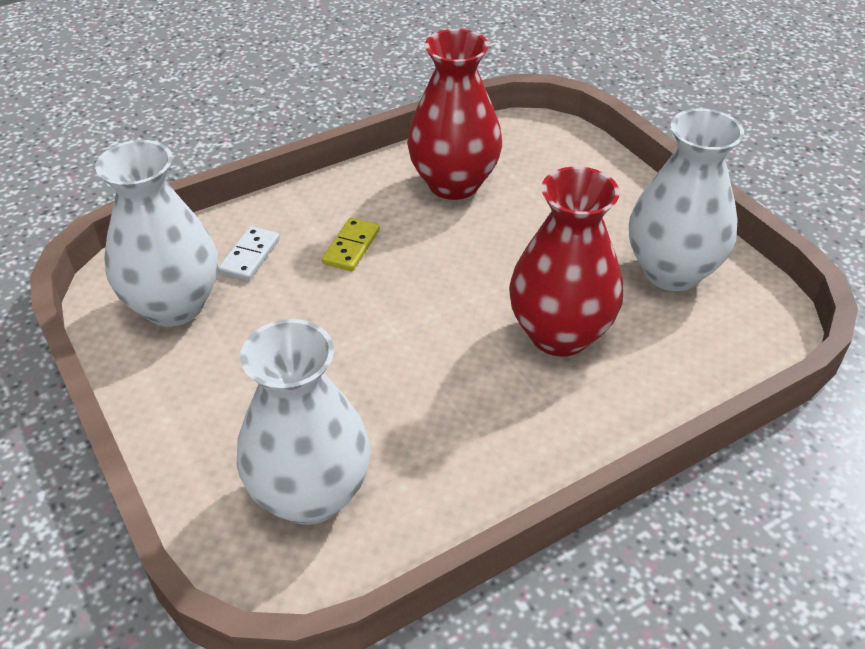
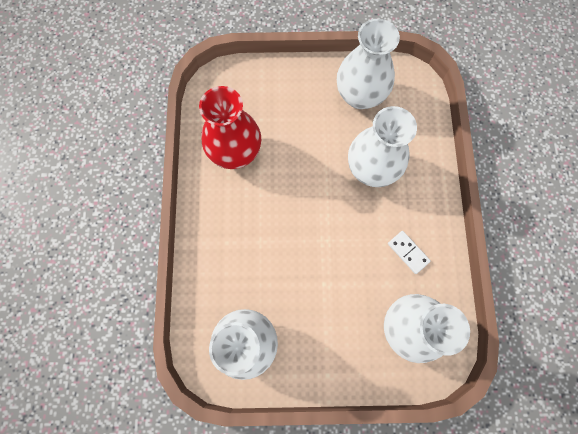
camera: 60 degrees left, 30 degrees up
white domino [218,226,280,281] -> white domino moved to [388,231,431,274]
yellow domino [322,218,380,271] -> none
red vase [509,166,623,357] -> white vase [348,106,417,187]

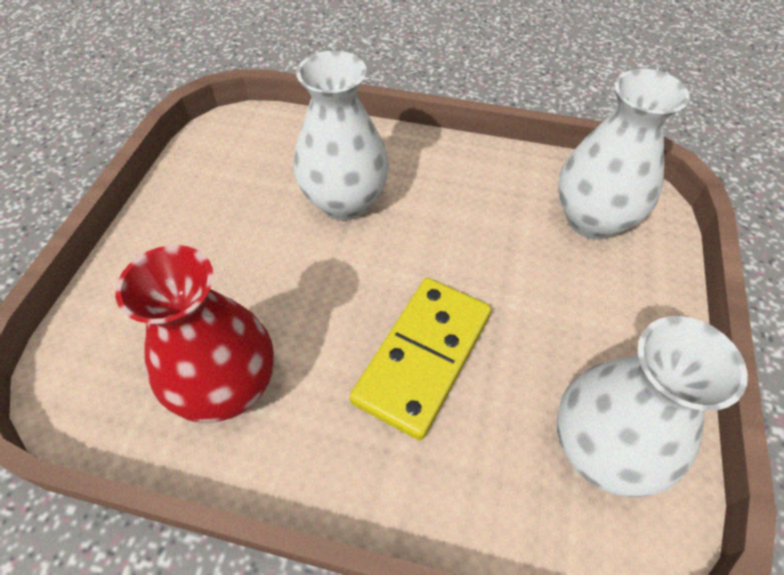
camera: 75 degrees left, 20 degrees down
white vase [337,19,400,109] -> none
white domino [388,231,431,274] -> none
none -> yellow domino [350,278,491,440]

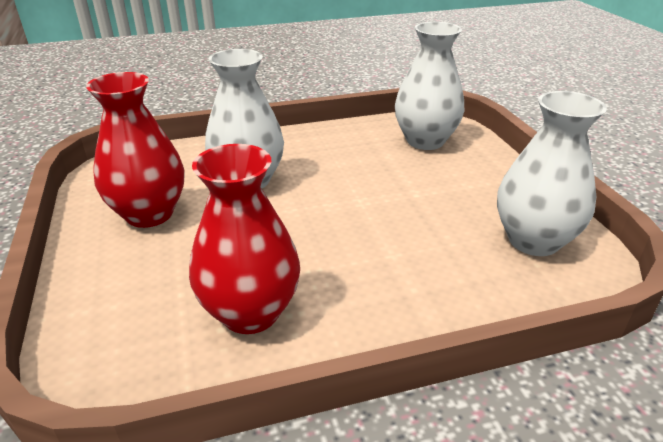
camera: 30 degrees left, 20 degrees down
yellow domino [350,278,491,440] -> none
none -> red vase [86,72,184,228]

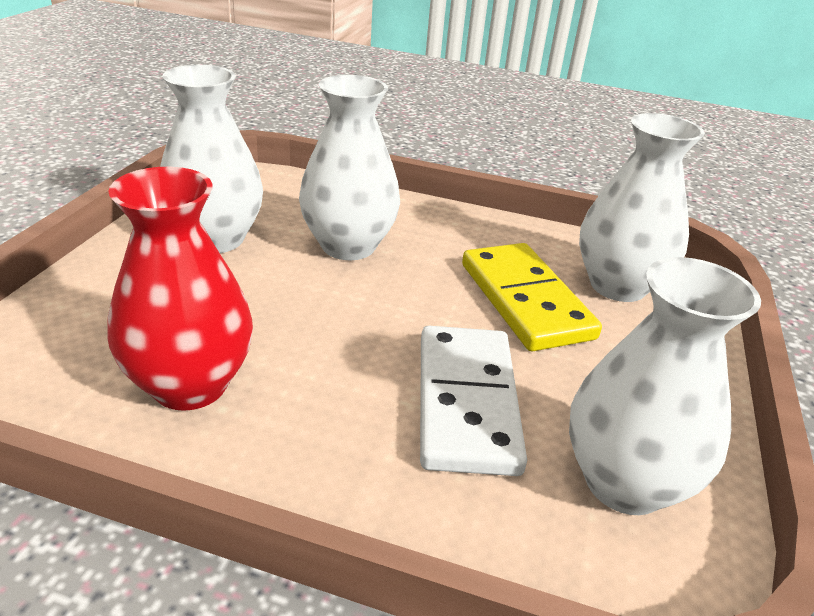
camera: 30 degrees right, 0 degrees up
red vase [86,72,184,228] -> white vase [160,65,263,253]
none -> white domino [420,326,527,476]
none -> yellow domino [462,243,602,351]

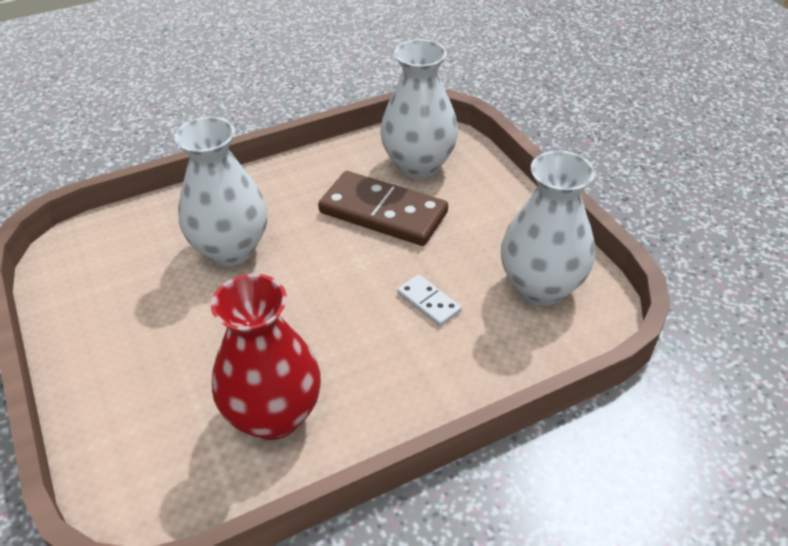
camera: 40 degrees left, 10 degrees up
white vase [160,65,263,253] -> none
white domino [420,326,527,476] -> white domino [397,274,462,327], size x0.47
yellow domino [462,243,602,351] -> brown domino [318,171,448,246]

